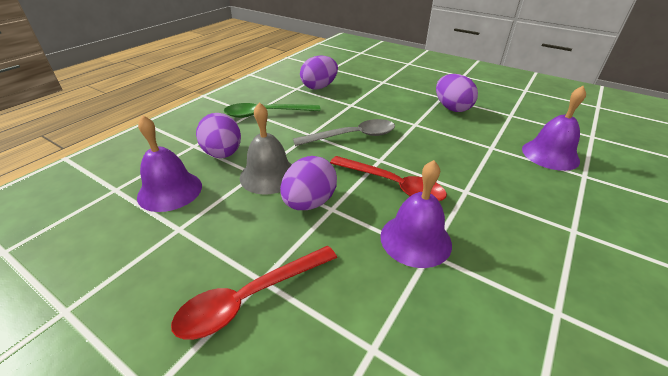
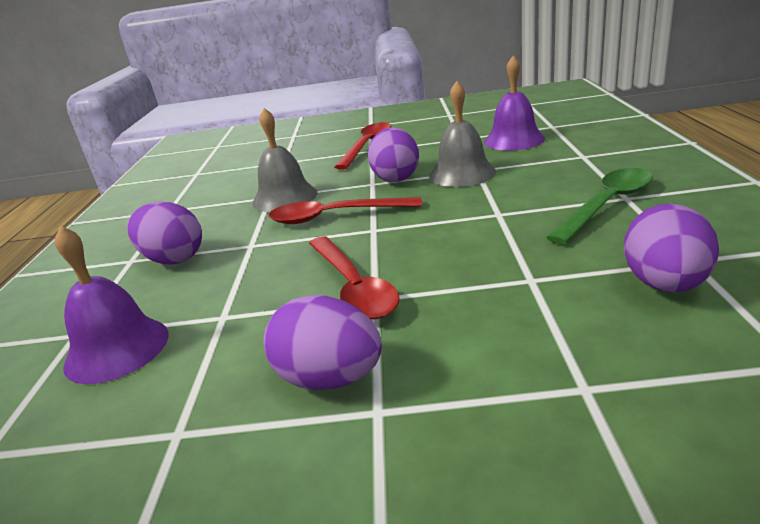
camera: 150 degrees right, 10 degrees down
purple egg [196,113,241,158] -> purple egg moved to [127,202,202,264]
grey spoon [293,119,395,146] -> none
purple bell [380,160,452,268] -> grey bell [252,108,317,212]
none -> red spoon [309,236,400,319]

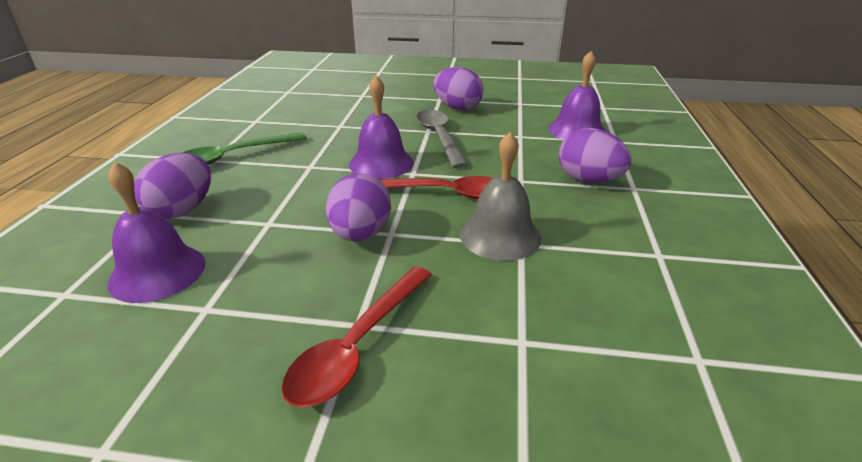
camera: 175 degrees left, 5 degrees up
red spoon [309,236,400,319] -> grey spoon [416,110,468,168]
grey bell [429,81,496,187] -> none
purple egg [624,204,719,293] -> purple egg moved to [134,153,211,219]
none -> purple bell [349,75,414,179]

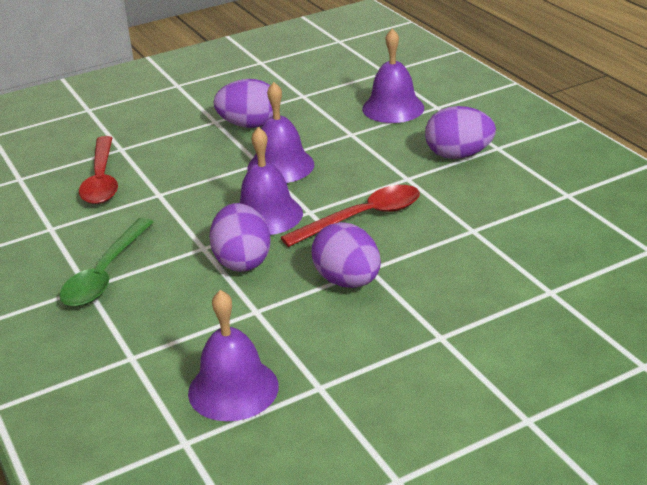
camera: 35 degrees left, 0 degrees up
purple egg [134,153,211,219] -> purple egg moved to [210,203,271,272]
red spoon [281,266,432,407] -> red spoon moved to [79,136,118,204]
grey spoon [416,110,468,168] -> purple bell [247,82,314,183]
grey bell [460,132,542,261] -> none

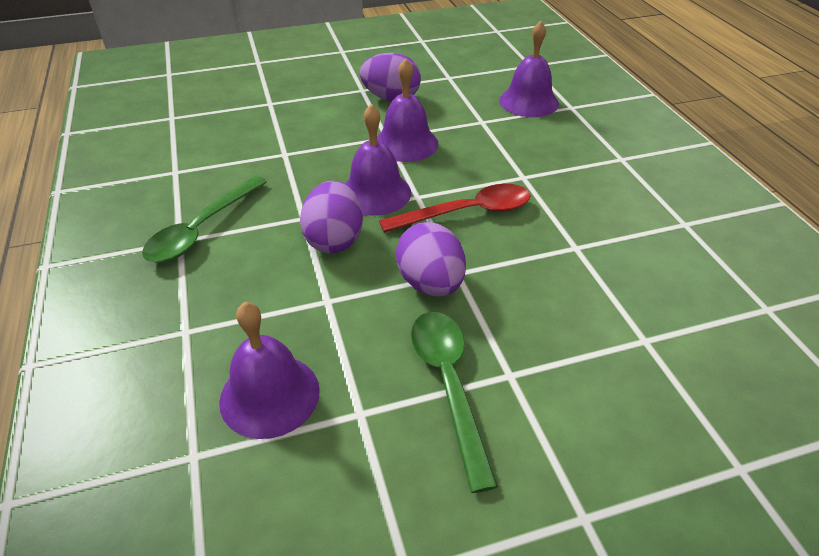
camera: 10 degrees right, 10 degrees up
red spoon [79,136,118,204] -> none
purple egg [425,106,496,159] -> none
none -> green spoon [411,312,498,493]

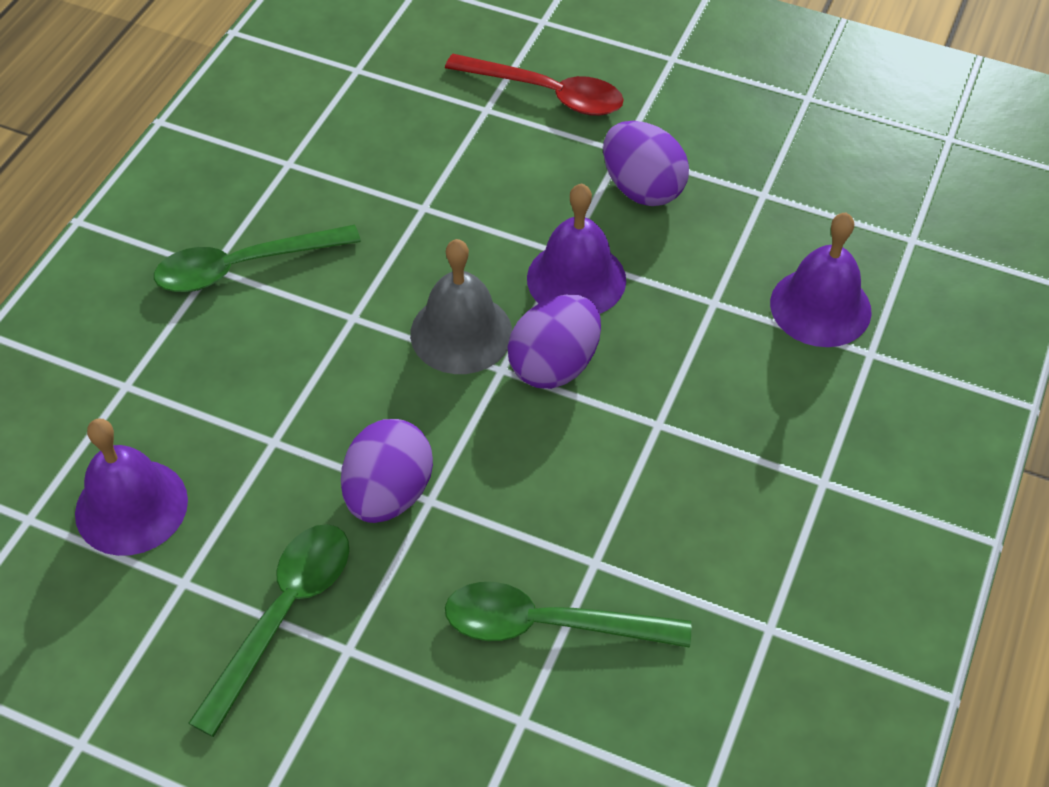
camera: 40 degrees right, 10 degrees up
purple egg [300,181,363,253] -> purple egg moved to [508,295,601,389]
purple bell [345,104,411,216] -> grey bell [410,239,512,374]
red spoon [379,184,531,233] -> red spoon moved to [445,54,624,116]
none -> green spoon [445,582,691,648]

